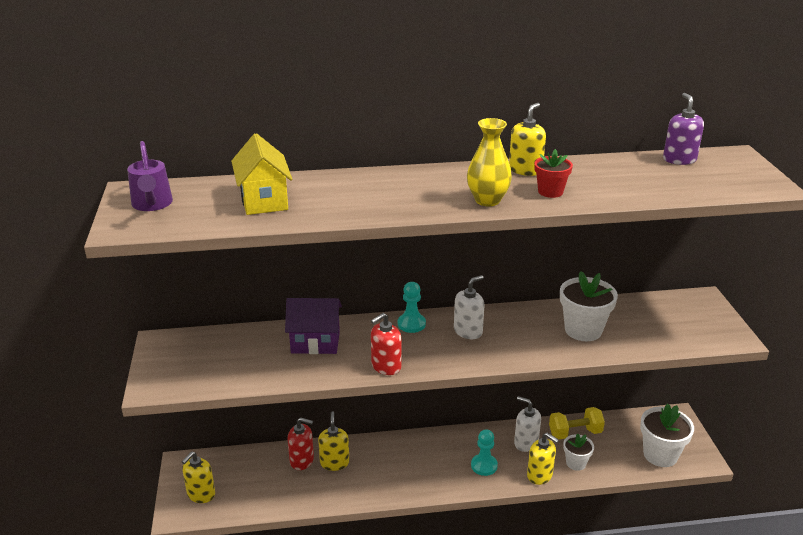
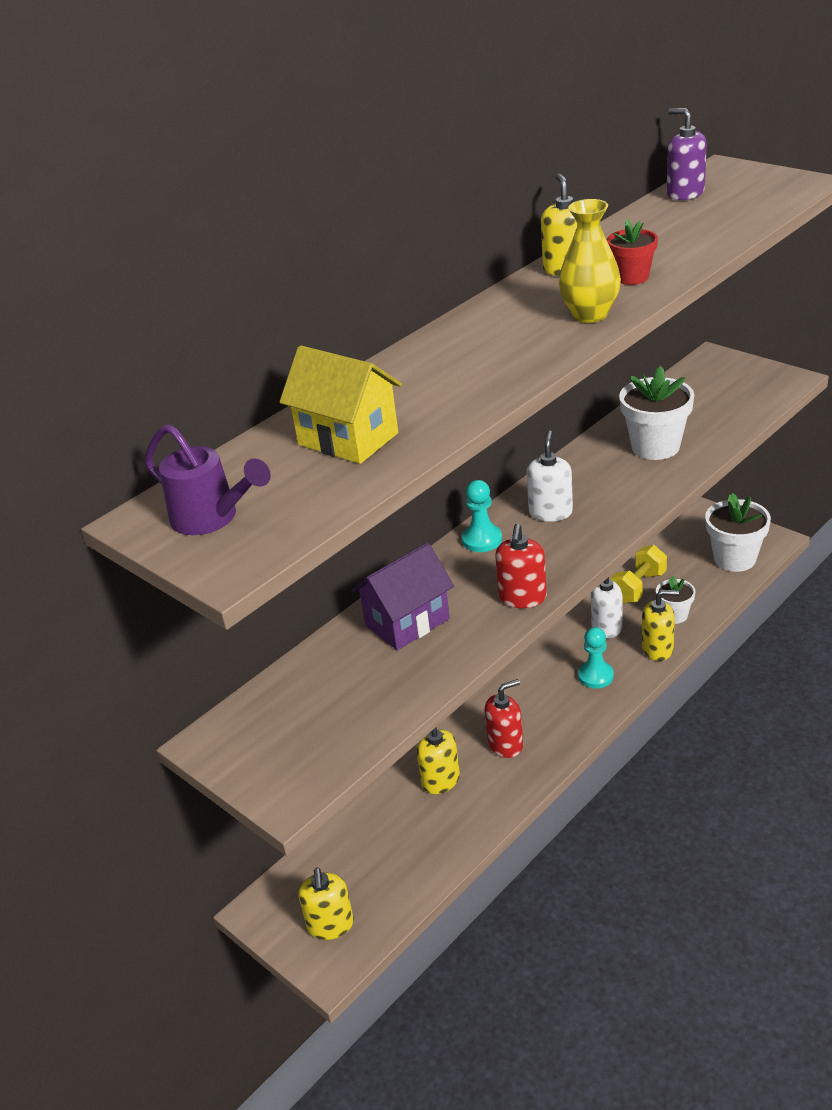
camera: 35 degrees left, 5 degrees up
red soap dispenser [287,417,314,470] -> red soap dispenser moved to [484,679,523,758]

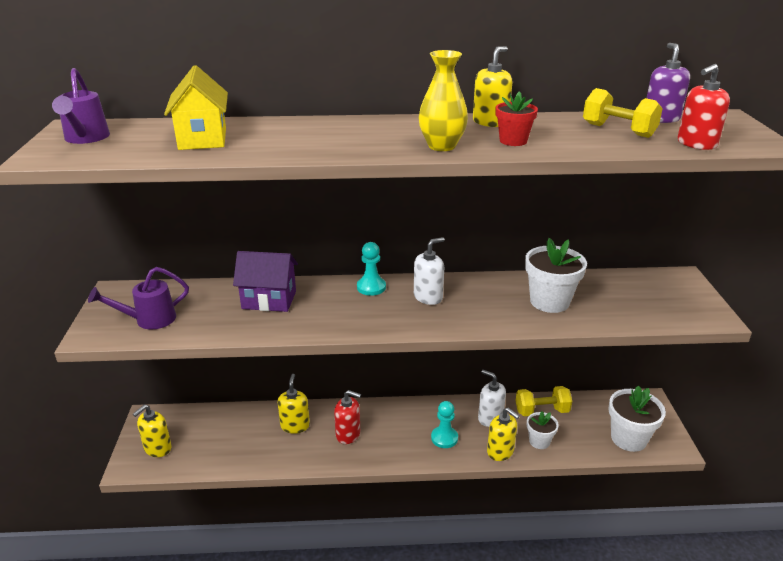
camera: 40 degrees right, 5 degrees down
red soap dispenser [495,524,547,608] -> red soap dispenser moved to [678,64,730,150]
none -> purple watering can [88,267,189,330]
none -> yellow dumbbell [583,88,662,138]

